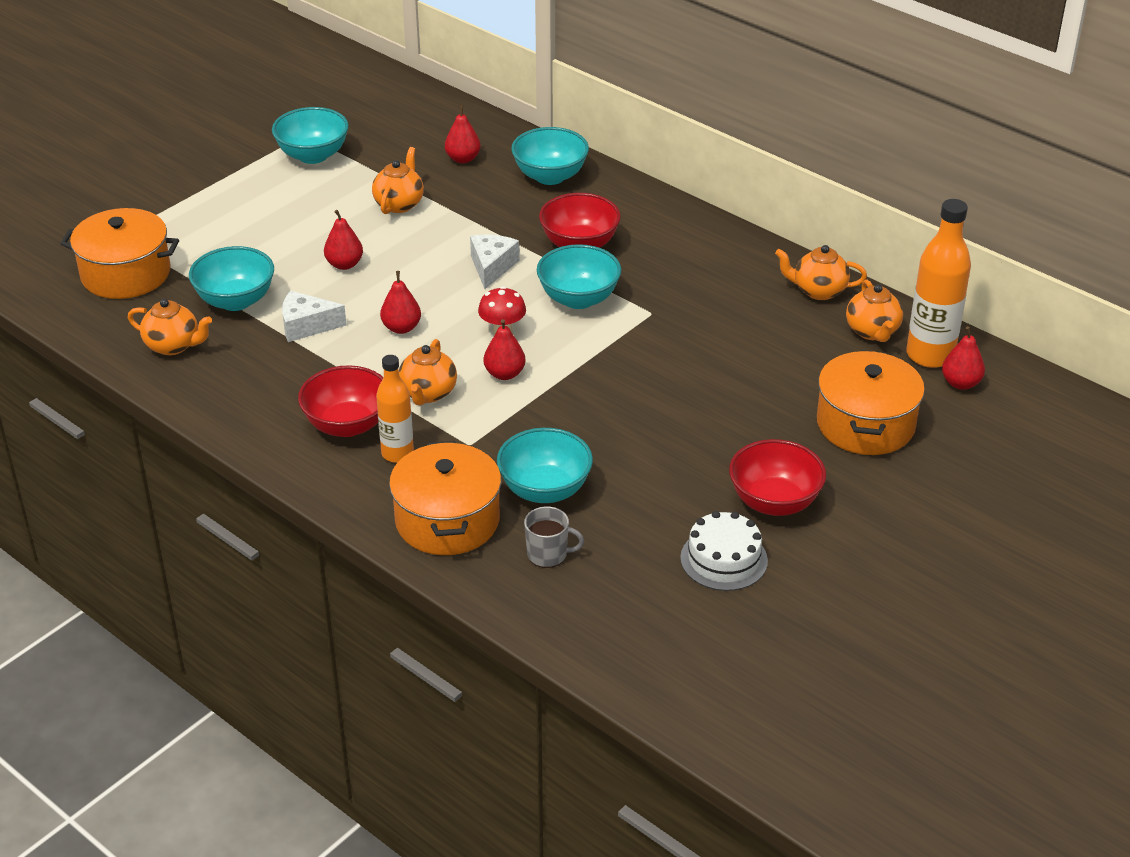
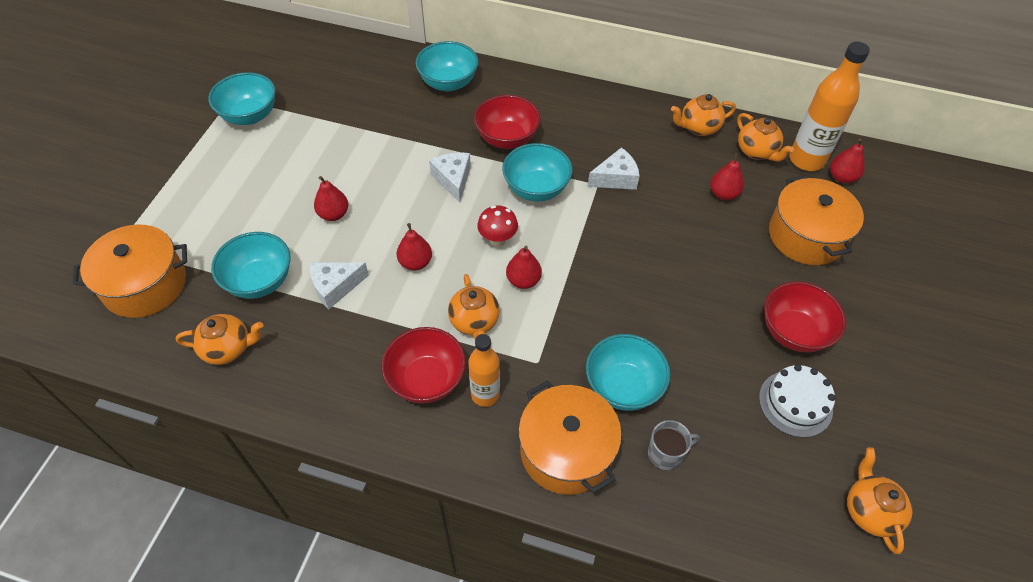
camera: 25 degrees left, 15 degrees up
orange teapot [372,147,424,214] -> orange teapot moved to [847,447,913,554]
red pear [445,105,481,163] -> red pear moved to [710,153,744,200]
none -> white cheese [588,147,640,190]

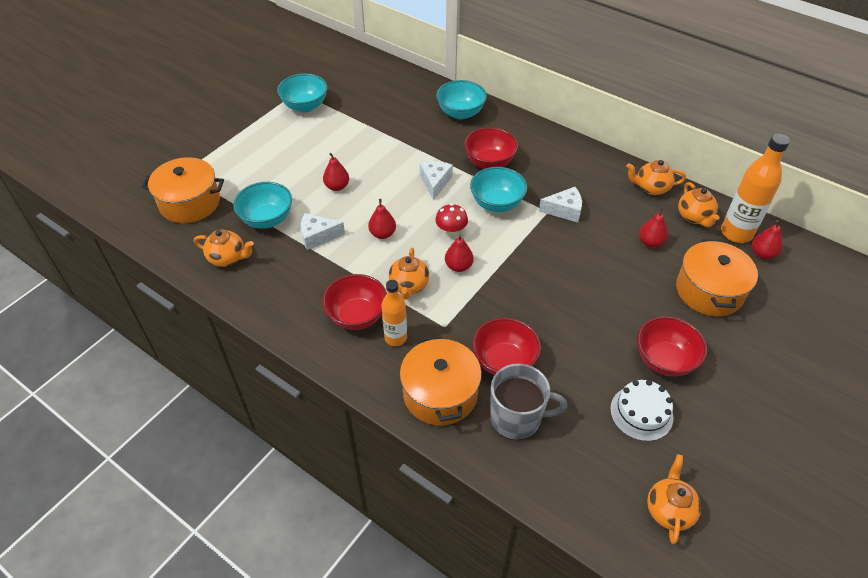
camera: 20 degrees right, 5 degrees down
turquoise bowl [586,334,670,411] -> red bowl [472,318,541,375]
grey mug [648,420,700,470] -> grey mug [490,363,567,440], size x1.77

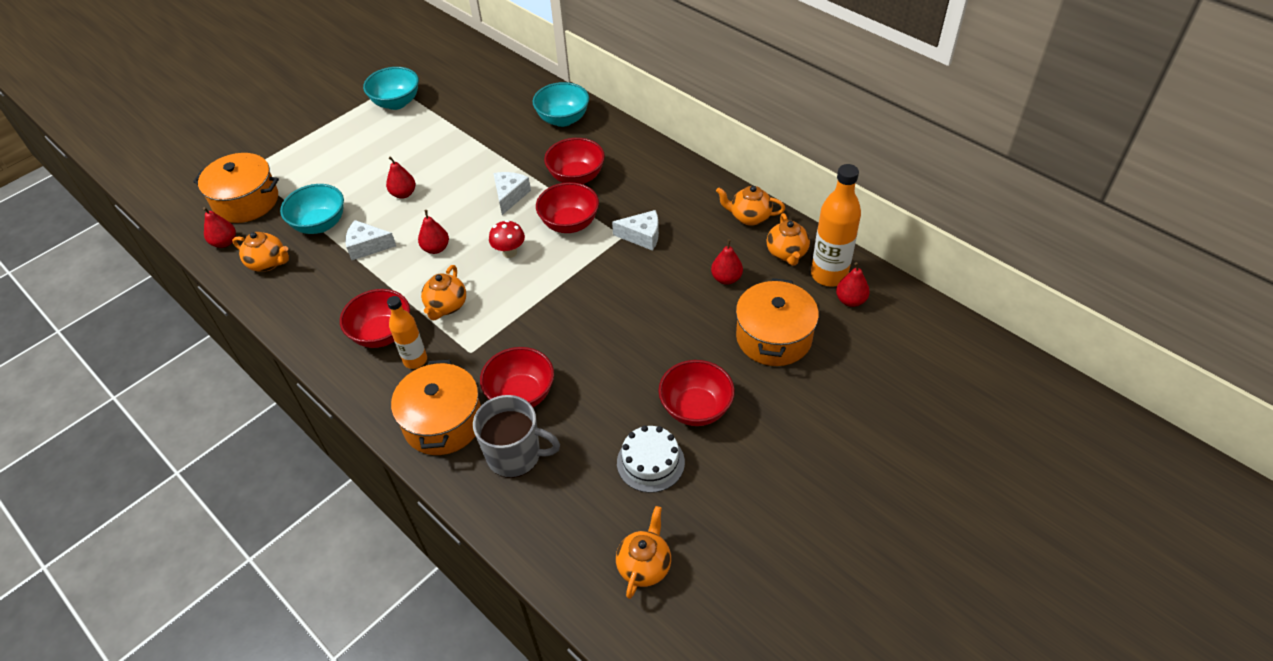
camera: 10 degrees right, 0 degrees up
red pear [445,234,473,272] -> red pear moved to [203,207,236,248]
turquoise bowl [470,167,527,212] -> red bowl [536,182,599,233]

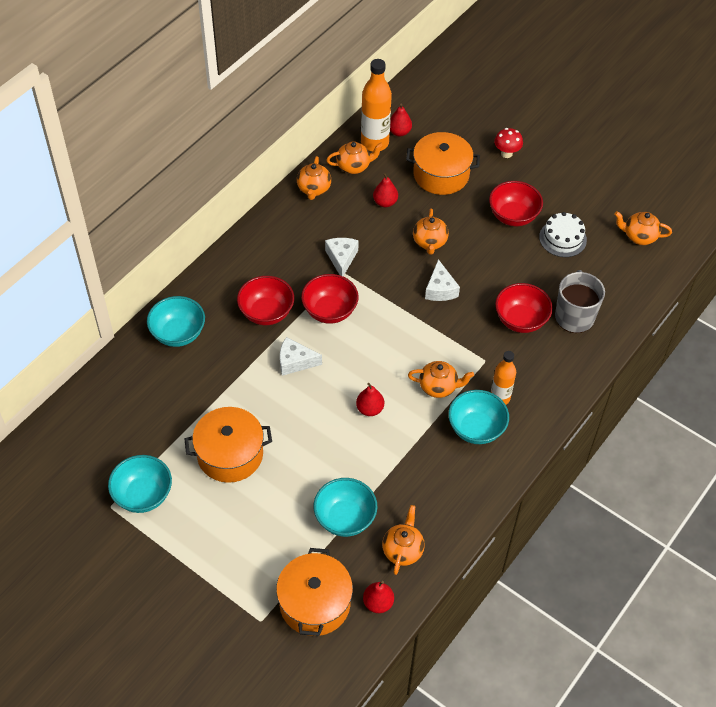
camera: 100 degrees left, 5 degrees up
red bowl [340,289,410,348] -> turquoise bowl [448,390,509,444]
white cheese [345,220,396,260] -> white cheese moved to [425,259,460,301]
red pear [386,156,416,199] -> none
orange pot [391,359,481,455] -> orange pot moved to [184,407,272,483]
red mushroom [489,220,525,258] -> red mushroom moved to [494,128,523,158]
none -> orange teapot [413,208,449,255]

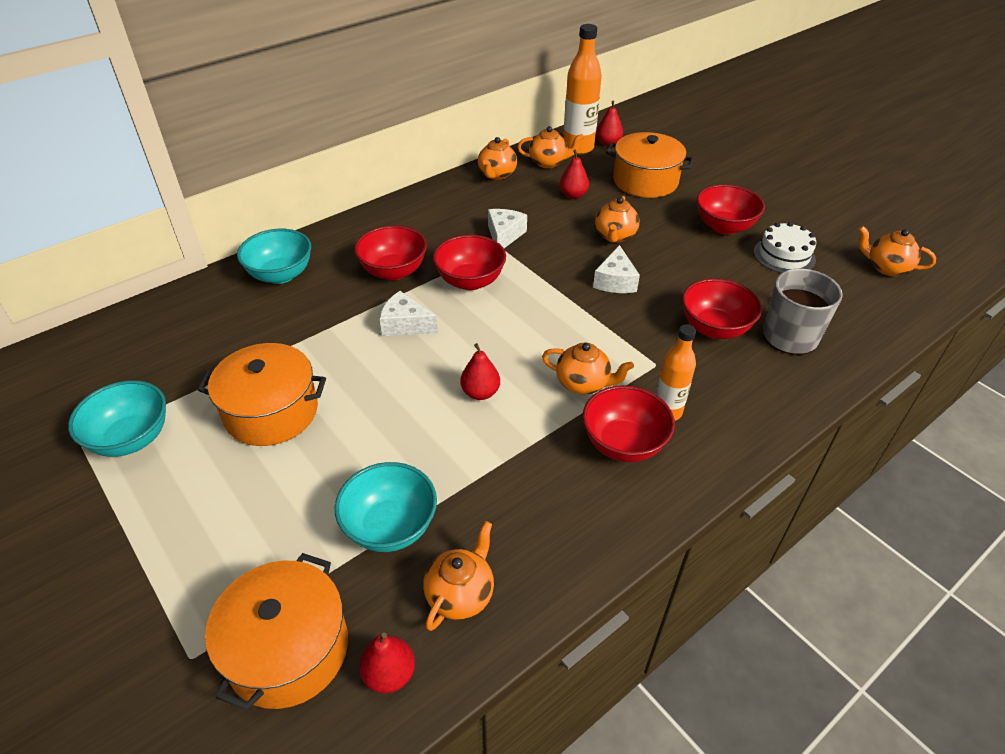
camera: 15 degrees right, 10 degrees down
turquoise bowl [448,390,509,444] -> red bowl [583,385,675,462]
red mushroom [494,128,523,158] -> none

